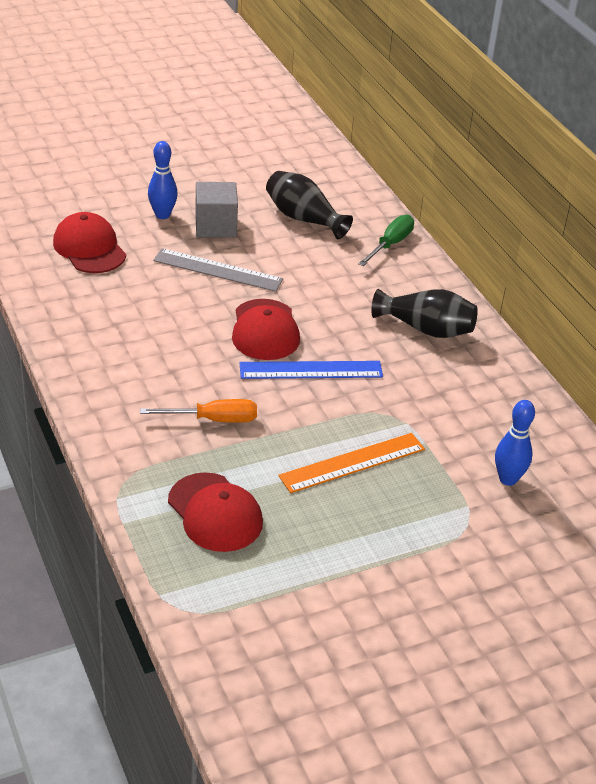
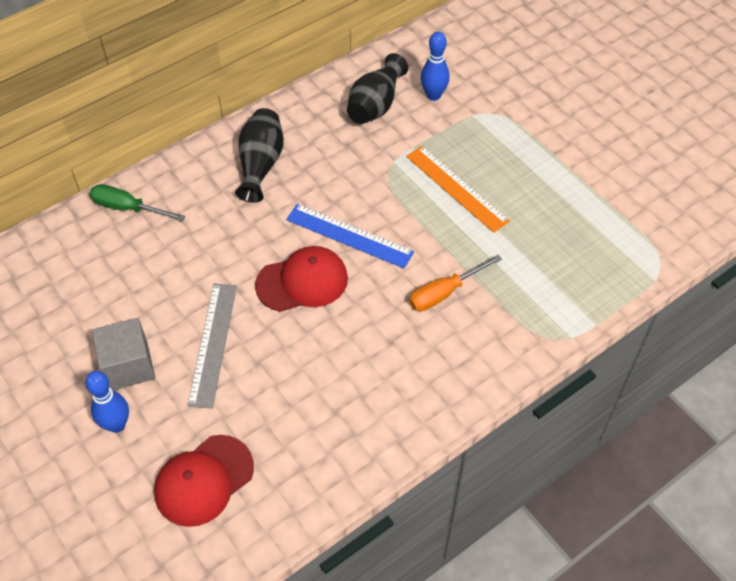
camera: 100 degrees left, 15 degrees up
orange screwdriver [140,399,257,422] -> orange screwdriver turned 105 degrees counterclockwise [409,255,502,311]
red cap [168,472,263,552] -> none
blue ruler [240,361,383,379] -> blue ruler turned 45 degrees counterclockwise [286,204,414,268]
black vase [266,171,353,239] -> black vase moved to [347,53,408,124]

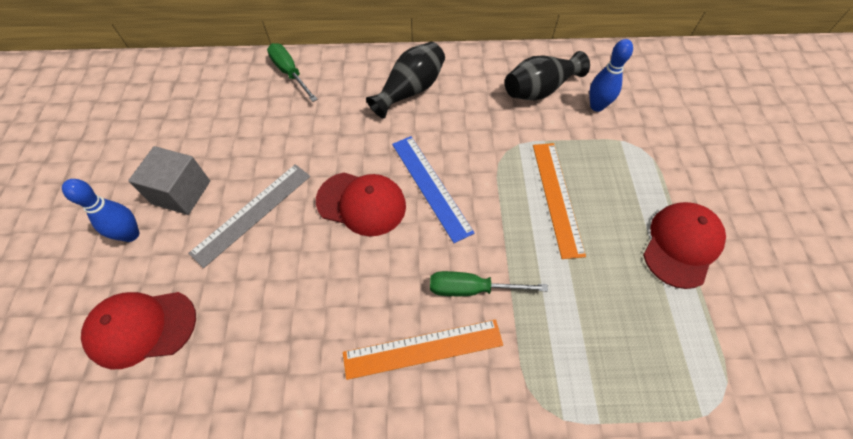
camera: 35 degrees right, 5 degrees up
orange screwdriver [409,255,502,311] -> green screwdriver [430,271,548,296]
none -> orange ruler [343,319,503,380]
none -> red cap [643,202,726,289]

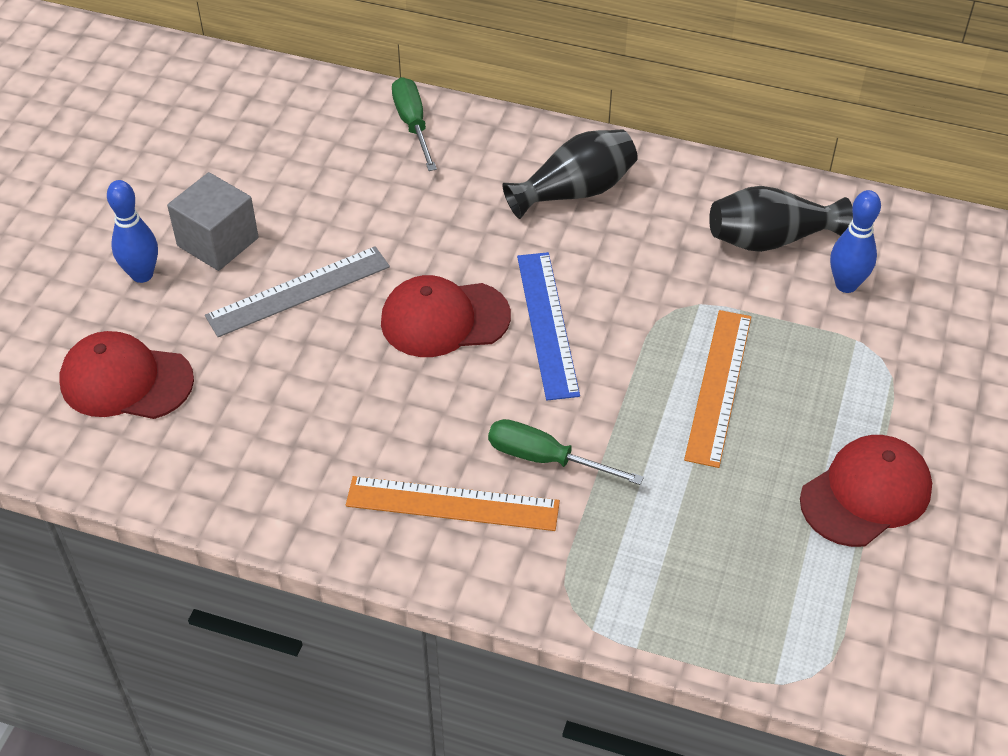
camera: 20 degrees right, 10 degrees down
red cap [316,173,406,236] -> red cap turned 135 degrees clockwise [381,275,511,357]

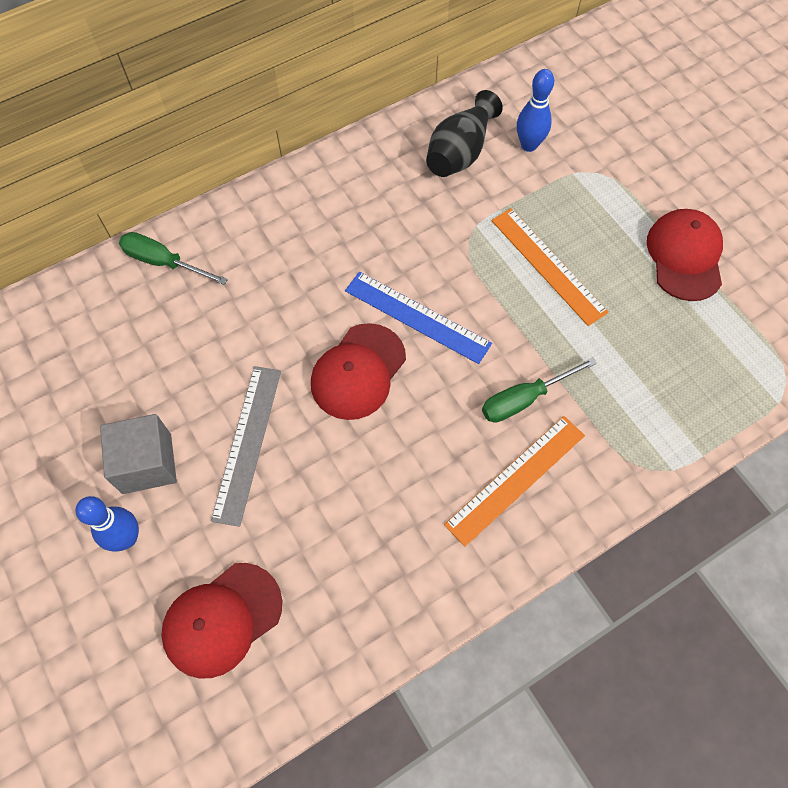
camera: 50 degrees left, 15 degrees up
black vase [502,129,638,219] -> none

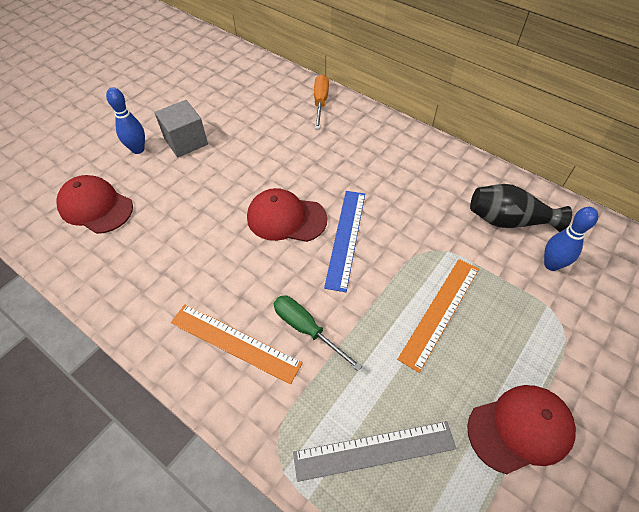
camera: 70 degrees right, 10 degrees down
green screwdriver [119,232,228,285] -> orange screwdriver [314,75,329,129]
grey ruler [211,366,281,527] -> grey ruler moved to [293,421,456,482]

